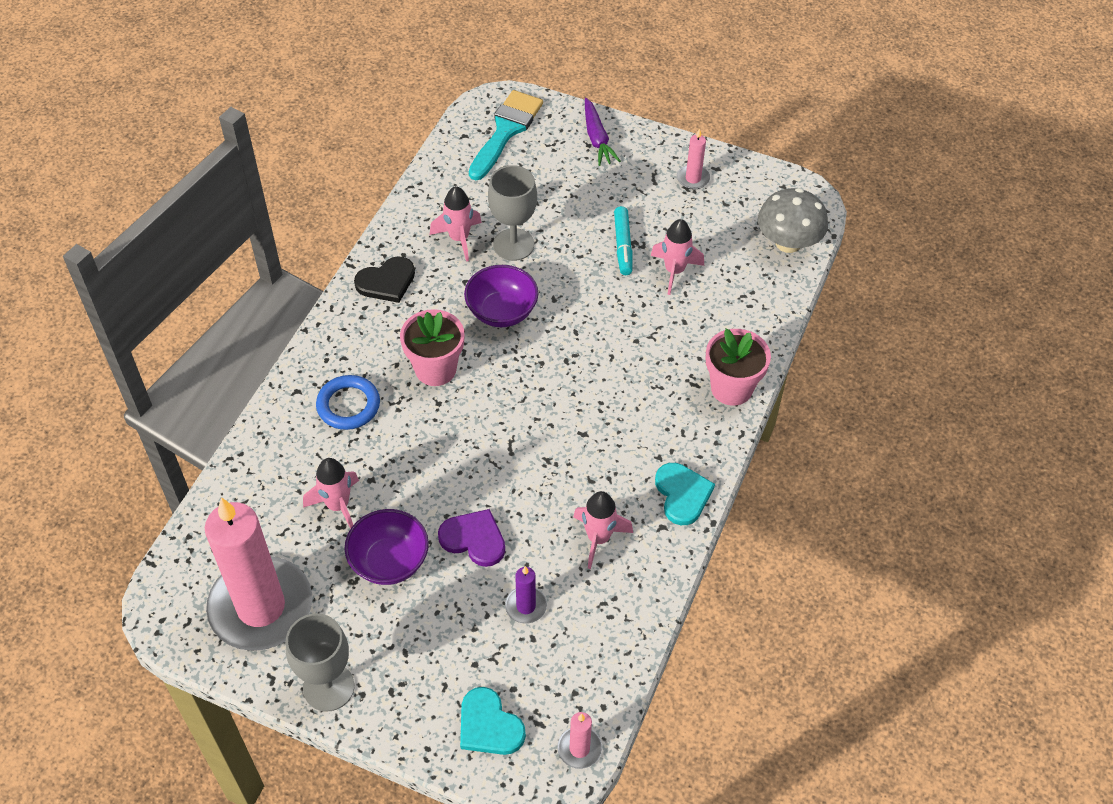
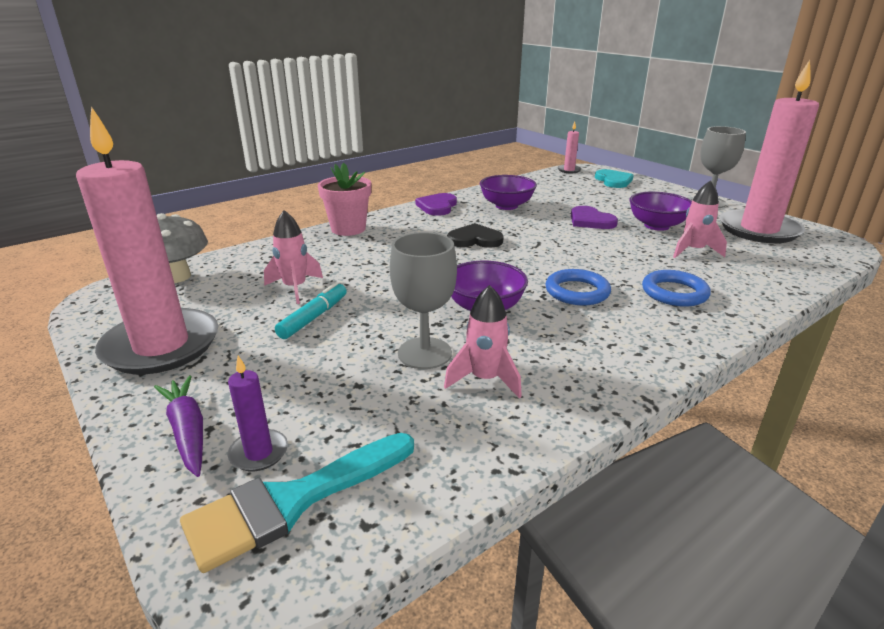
camera: 150 degrees left, 25 degrees down
black heart [354,256,415,303] -> black heart moved to [447,223,504,248]
pink flower pot [400,309,464,386] -> blue ring [545,269,611,306]
purple candle [505,566,547,624] -> purple candle moved to [228,356,288,471]
pink rocket [573,491,633,569] -> purple bowl [480,175,537,210]
purple carrot [585,98,621,166] -> purple carrot turned 45 degrees counterclockwise [154,375,203,477]
turquoise heart [655,463,715,525] -> purple heart [415,193,457,216]
pink candle [677,129,710,190] -> pink candle [76,106,218,374], size x2.49

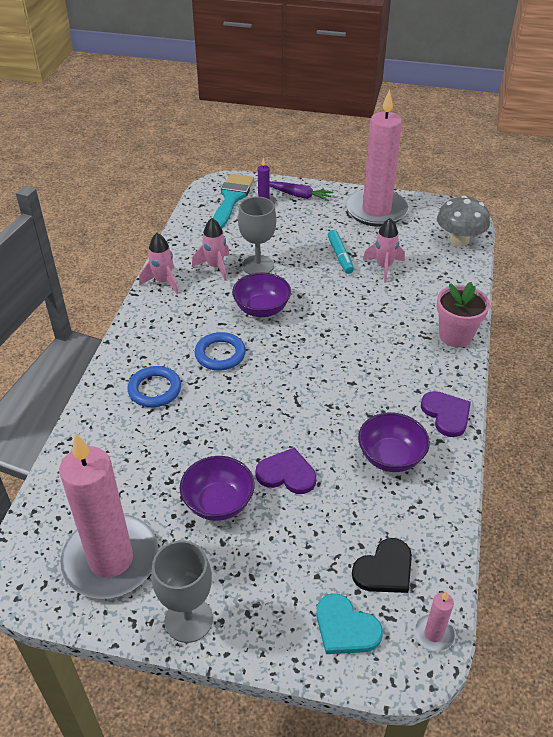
camera: 140 degrees right, 15 degrees up
black heart [447,223,504,248] -> black heart moved to [352,538,412,593]
pink rocket [673,180,727,258] -> pink rocket moved to [139,233,179,294]

